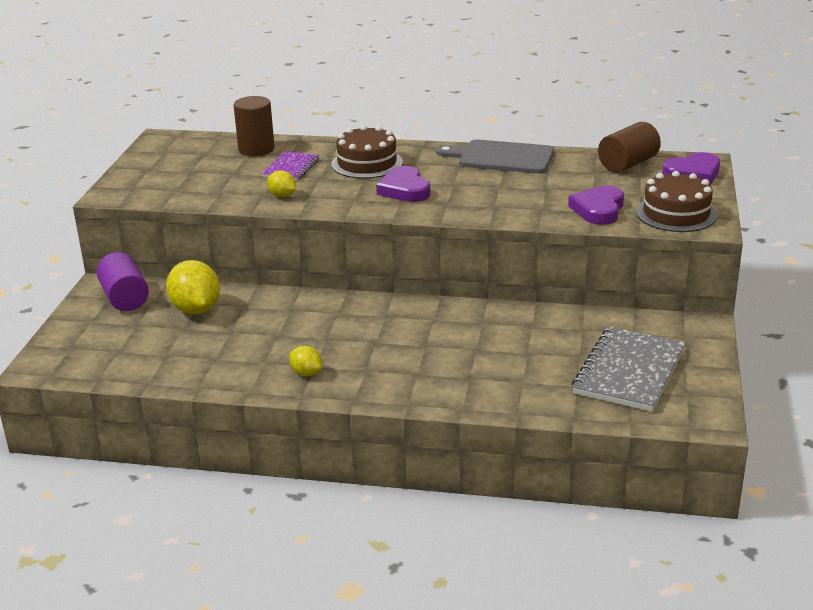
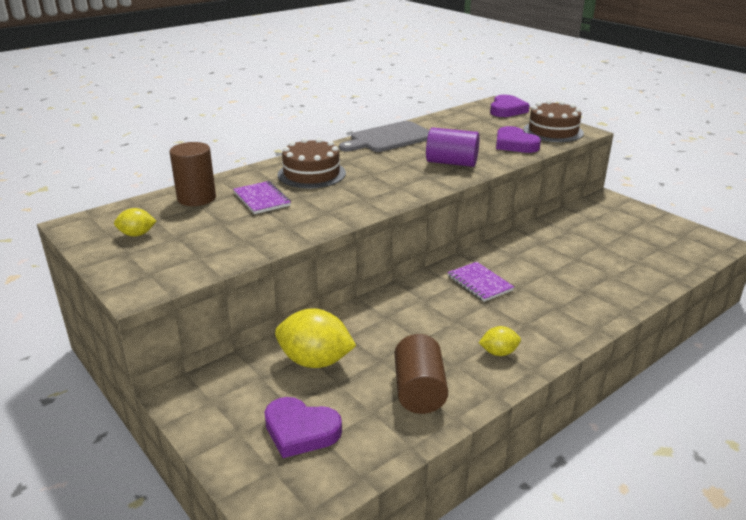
camera: 50 degrees left, 0 degrees up
purple cylinder [96,252,149,311] -> purple cylinder moved to [426,127,480,167]
yellow lemon [267,170,296,197] -> yellow lemon moved to [114,208,156,237]
purple heart [376,166,431,202] -> purple heart moved to [265,397,342,458]
grey notebook [572,327,685,412] -> none
brown cylinder [598,122,661,173] -> brown cylinder moved to [395,334,448,414]
none -> purple notebook [447,262,514,302]

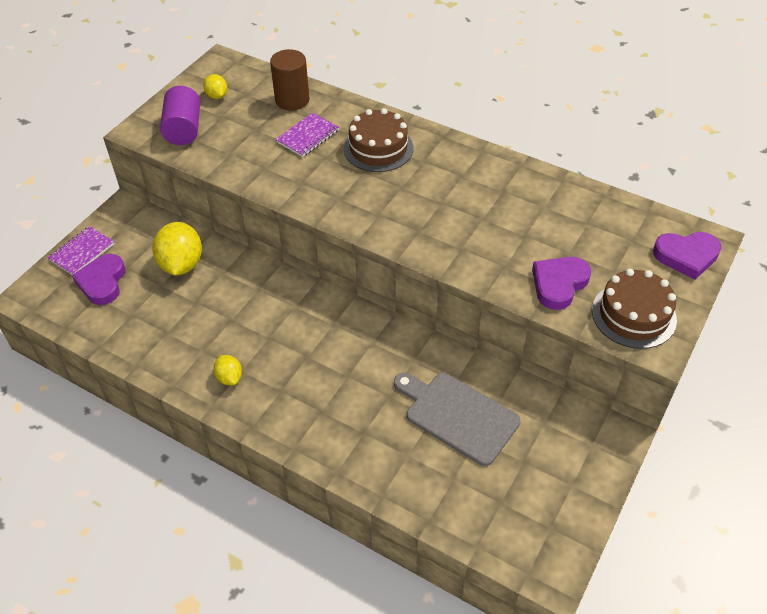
camera: 70 degrees right, 20 degrees up
grey cutting board [339,121,429,152] -> grey cutting board moved to [394,373,521,466]
brown cylinder [395,334,448,414] -> none
purple cylinder [426,127,480,167] -> purple cylinder moved to [160,86,200,145]
purple notebook [447,262,514,302] -> purple notebook moved to [48,226,114,275]

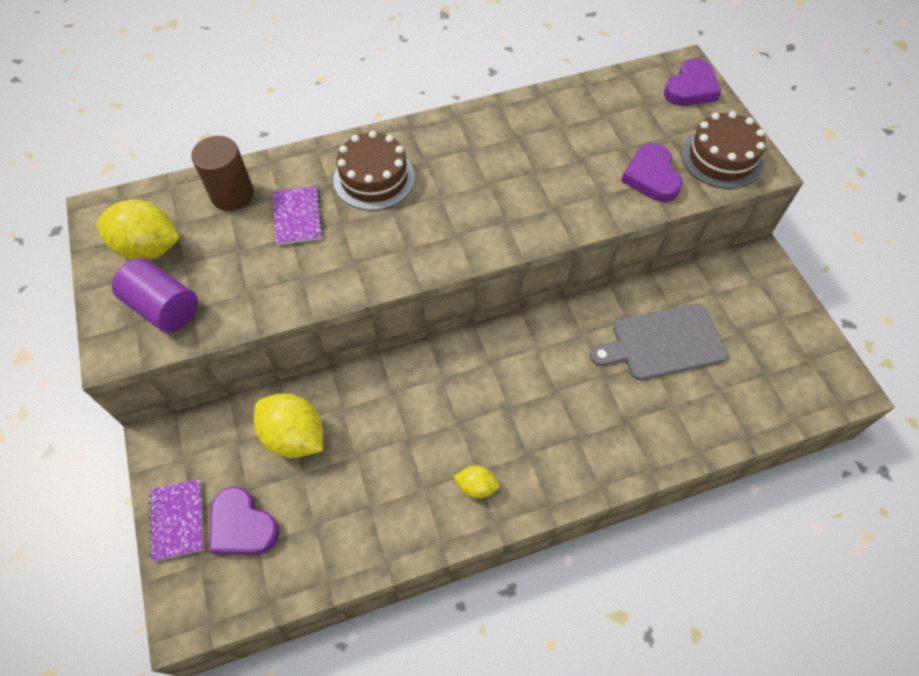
camera: 50 degrees left, 10 degrees up
yellow lemon [203,74,227,99] -> yellow lemon [97,199,180,260], size x1.92

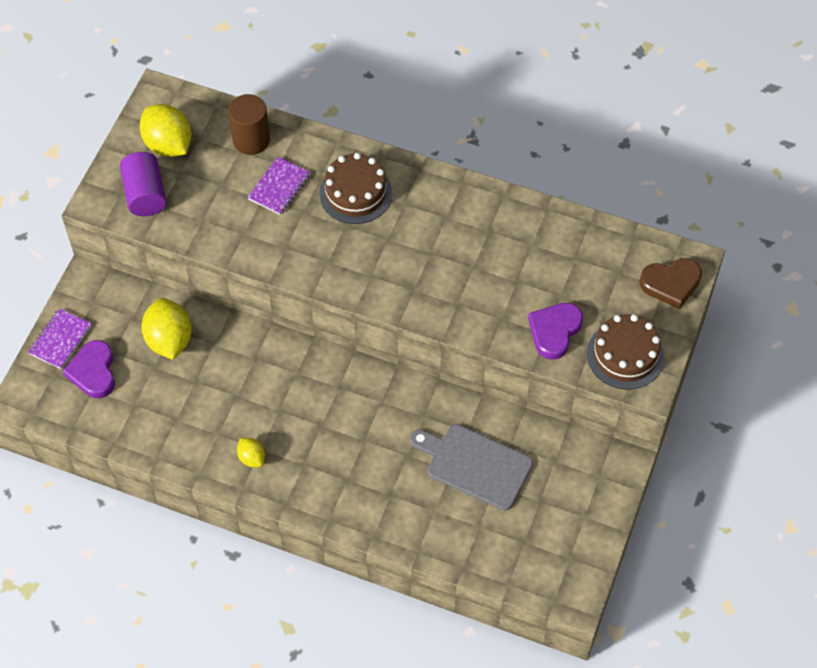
camera: 40 degrees right, 0 degrees up
purple heart [664,59,721,106] -> brown heart [640,258,702,309]

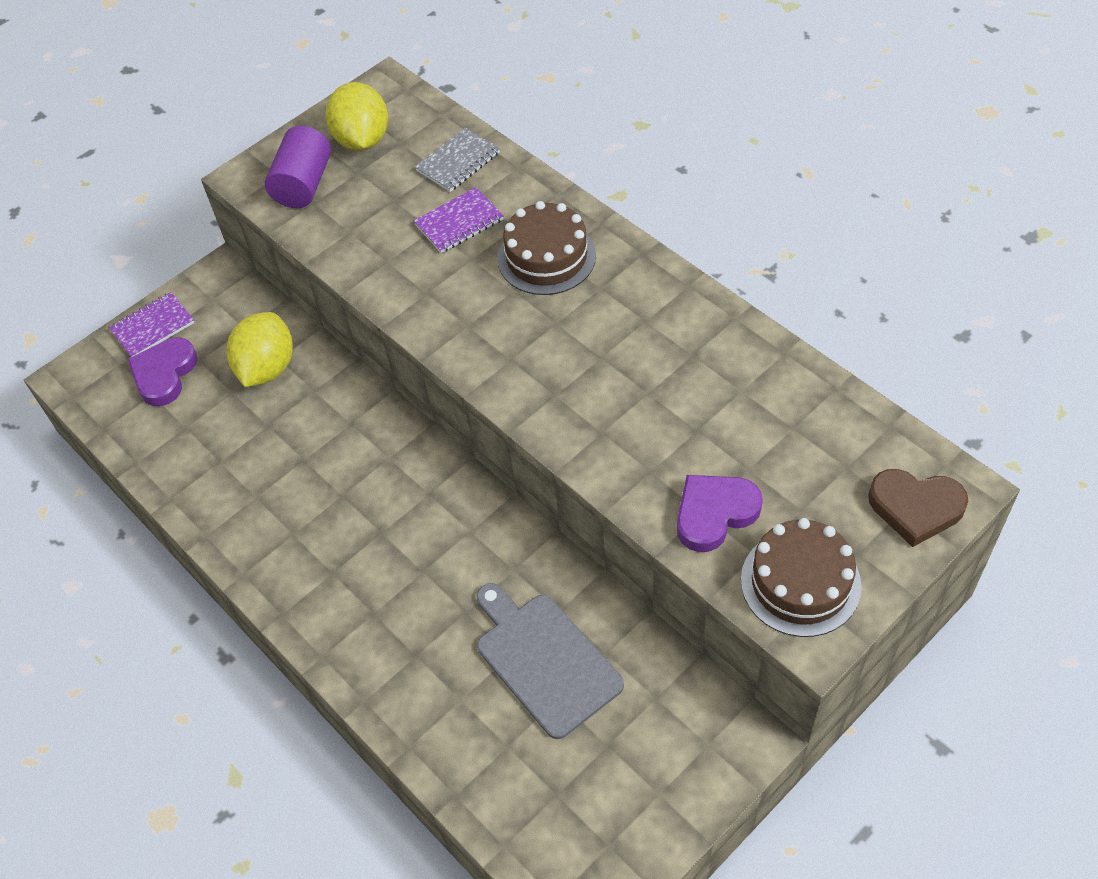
camera: 30 degrees right, 5 degrees down
brown cylinder [228,94,270,155] -> grey notebook [415,127,500,192]
yellow lemon [237,438,265,467] -> none

